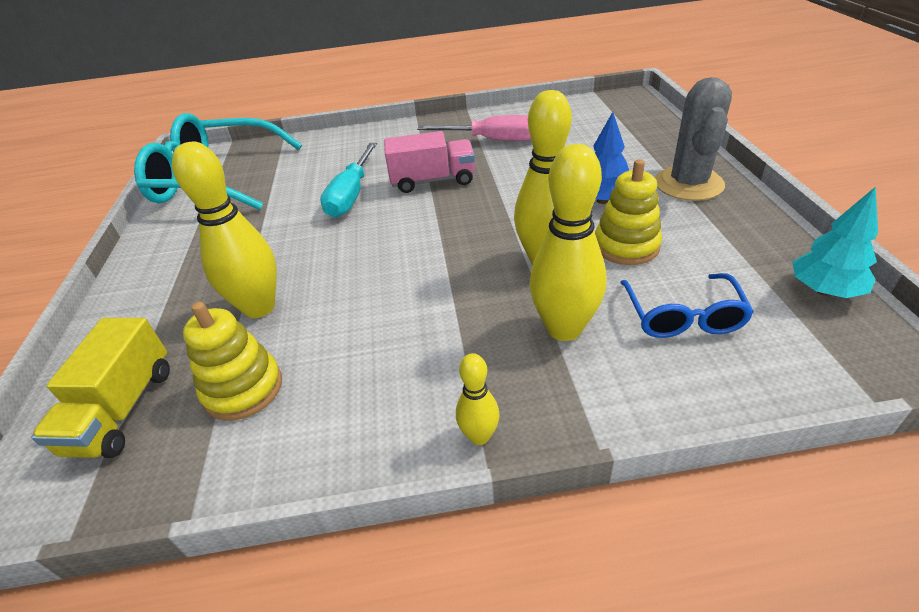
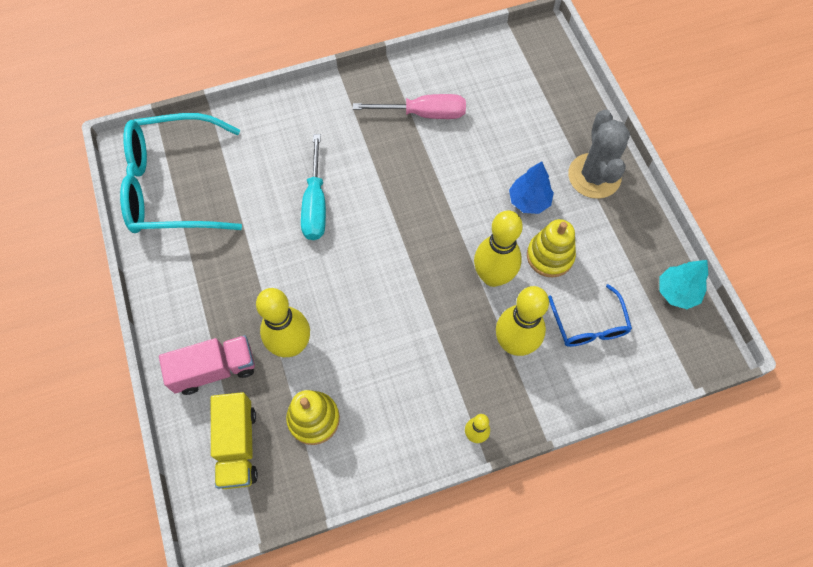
camera: 15 degrees left, 25 degrees up
pink truck [384,131,475,193] -> pink truck moved to [159,335,255,395]

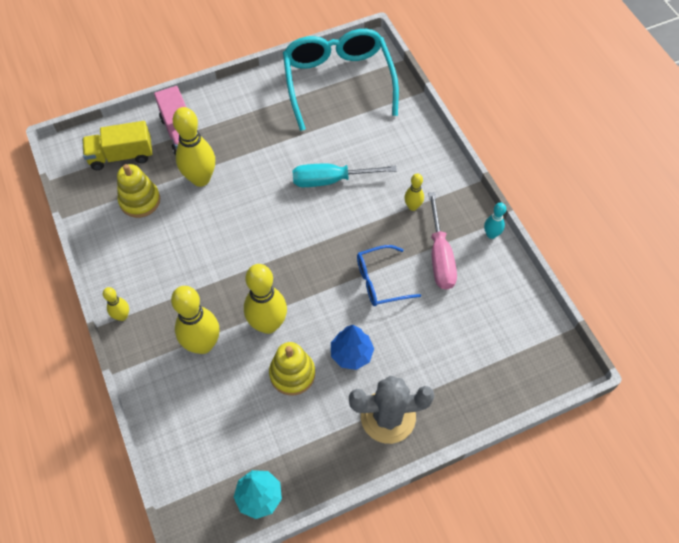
camera: 85 degrees right, 5 degrees down
blue glasses [548,284,632,347] -> blue glasses moved to [357,245,421,306]
none -> yellow bowling pin [404,173,424,211]
none -> turquoise bowling pin [484,202,506,239]

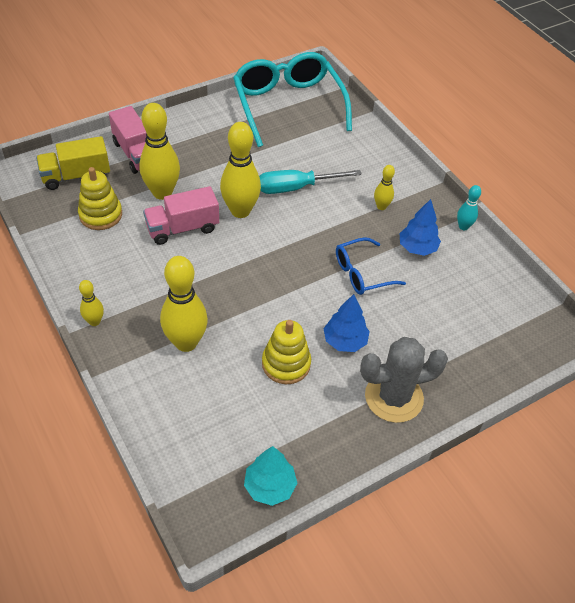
camera: 10 degrees left, 10 degrees down
yellow bowling pin [244,264,287,334] -> yellow bowling pin moved to [220,122,261,218]
pink screwdriver [428,192,457,290] -> blue tree [400,199,441,256]
none -> pink truck [143,186,219,245]

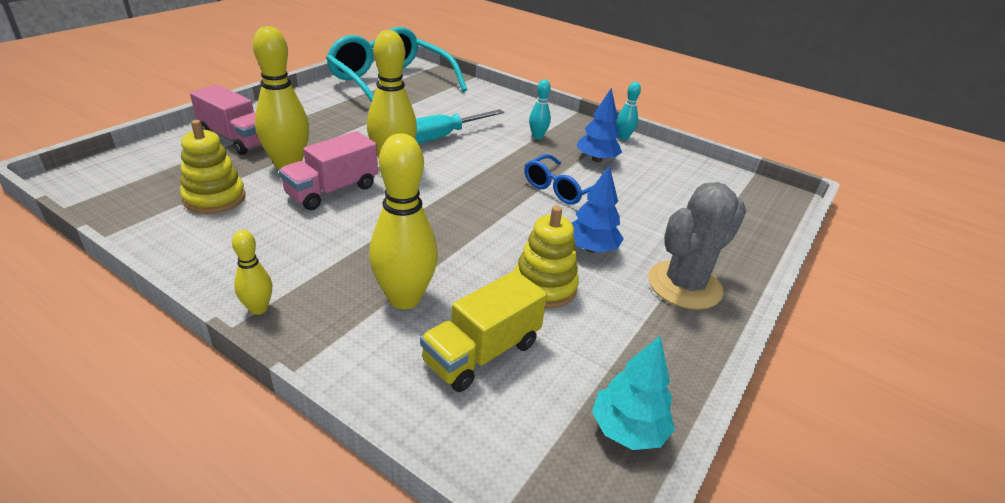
camera: 25 degrees left, 15 degrees down
yellow truck [36,136,110,190] -> yellow truck moved to [420,270,547,392]
yellow bowling pin [374,165,395,210] -> turquoise bowling pin [529,80,551,139]

